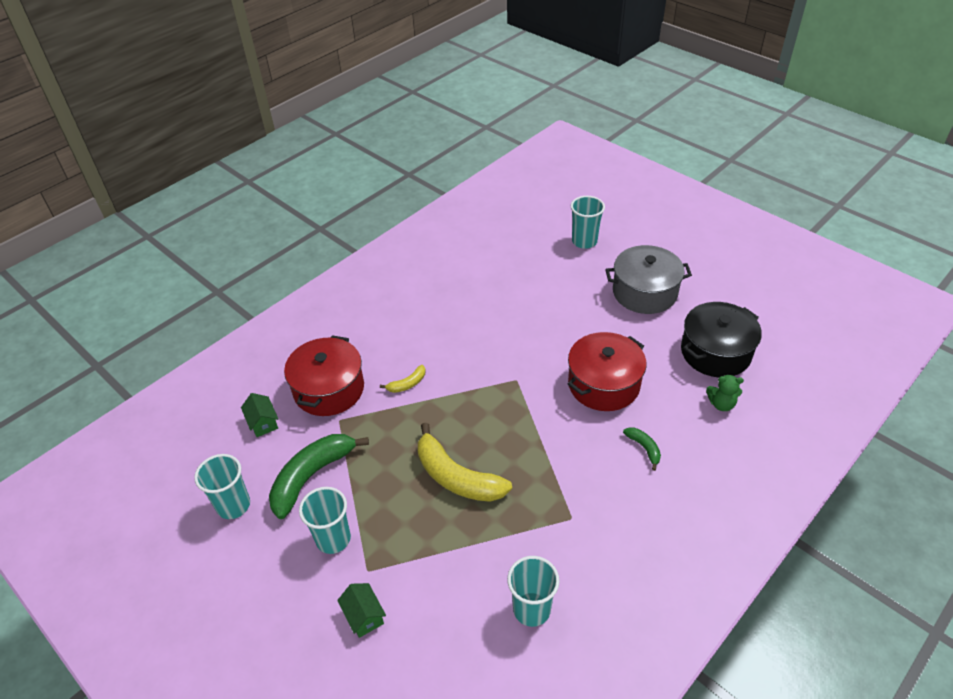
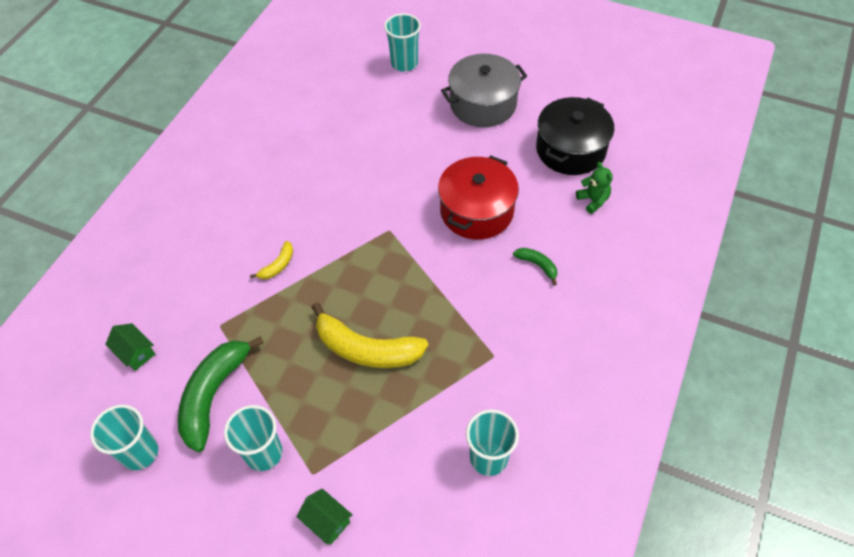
camera: 20 degrees left, 10 degrees up
red pot [284,335,364,416] -> none
green teddy bear [706,374,744,411] -> green teddy bear turned 105 degrees counterclockwise [576,162,613,214]

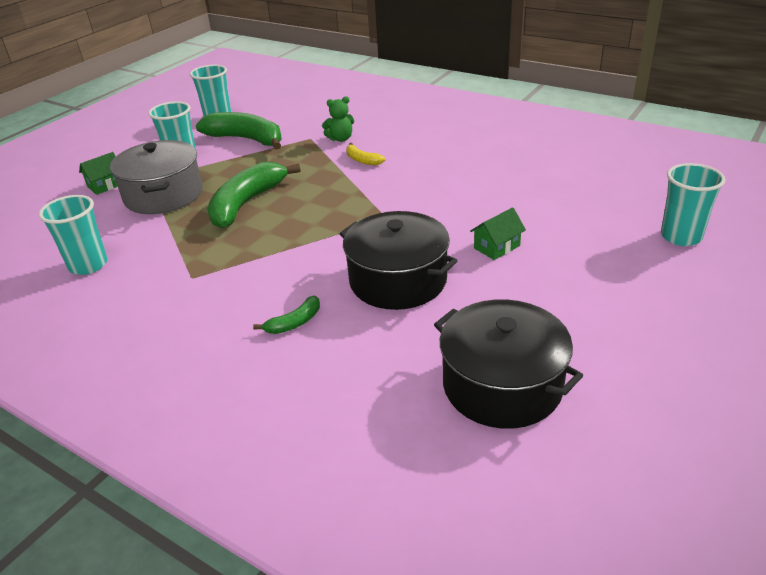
camera: 100 degrees right, 20 degrees down
green house [105,323,155,371] -> green house moved to [470,207,526,260]
yellow banana [312,302,428,368] -> green banana [207,162,301,228]
red pot [438,155,519,240] -> black pot [340,211,458,310]
grey pot [441,54,527,127] -> grey pot moved to [110,140,203,214]
green teddy bear [576,162,613,214] -> green teddy bear moved to [322,96,354,142]

